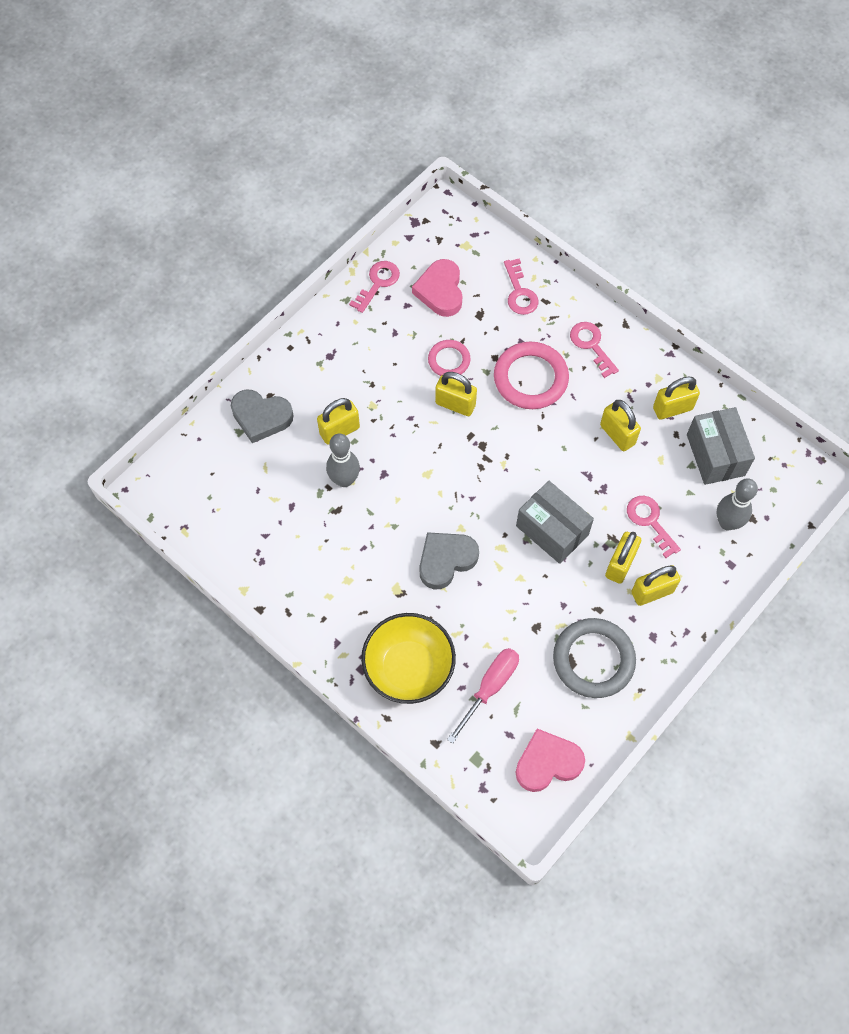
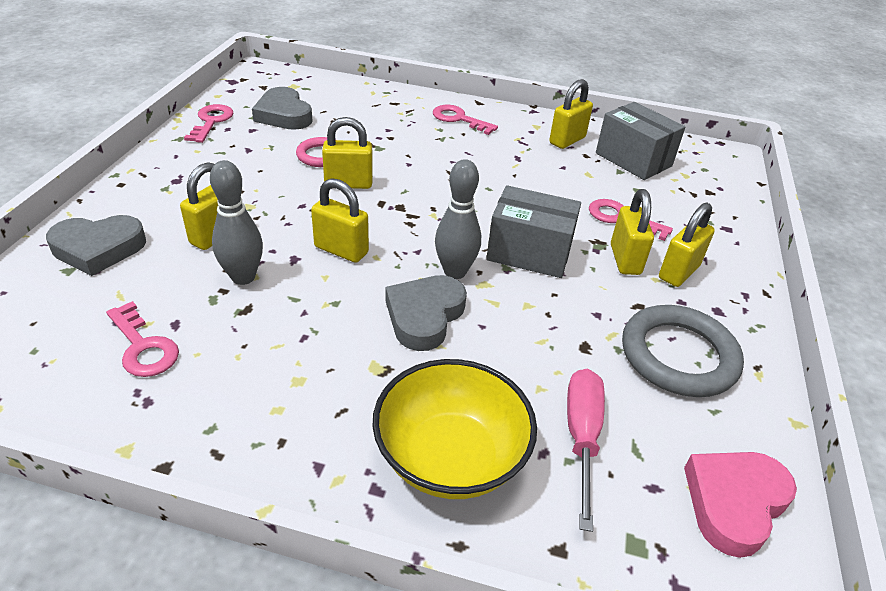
camera: 30 degrees left, 25 degrees down
pink heart [412,259,462,317] -> grey heart [252,87,313,130]
pink ring [494,342,569,409] -> none
pink key [504,258,538,315] -> pink key moved to [106,301,179,377]
yellow padlock [600,400,641,451] -> yellow padlock moved to [311,178,369,263]
grey bowling pin [717,478,758,530] -> grey bowling pin moved to [435,159,481,279]

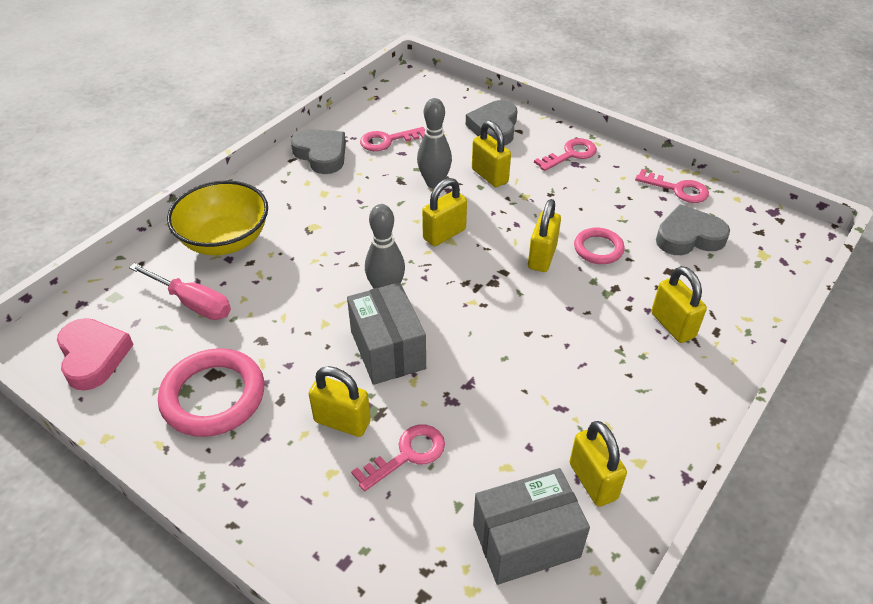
camera: 115 degrees right, 5 degrees up
grey heart [386,275,467,351] -> grey heart moved to [291,129,346,174]
pink key [433,105,498,135] -> pink key moved to [534,138,597,171]
grey box [486,185,581,278] -> grey box turned 60 degrees counterclockwise [347,282,426,385]
grey ring [622,305,744,397] -> pink ring [158,348,264,437]
yellow padlock [659,203,715,287] -> yellow padlock moved to [651,266,707,343]

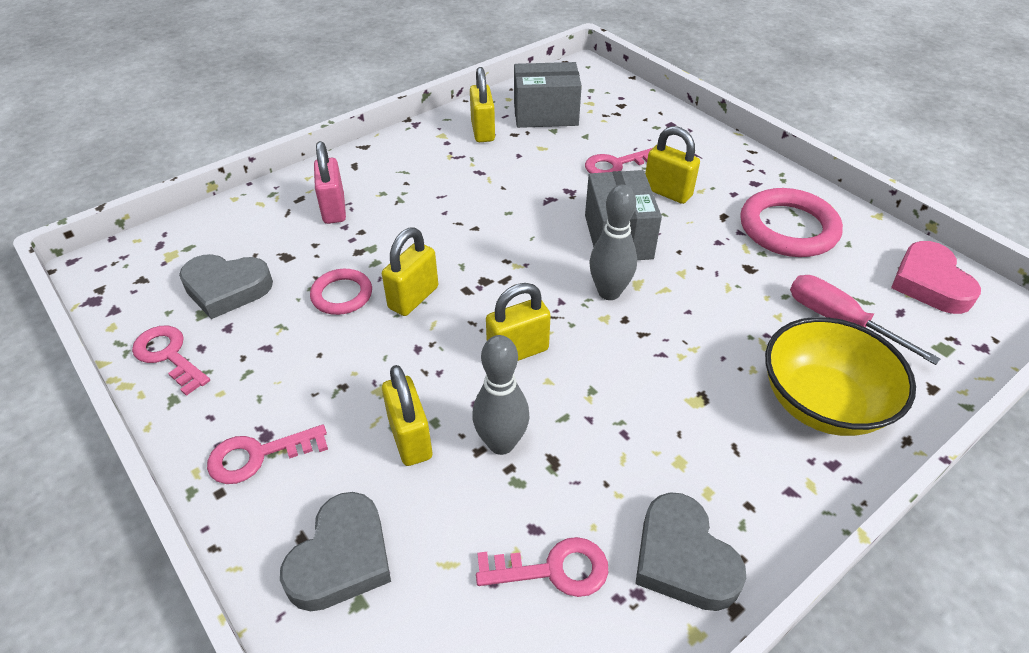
camera: 165 degrees left, 0 degrees up
yellow padlock [651,266,707,343] -> pink padlock [314,141,346,224]

